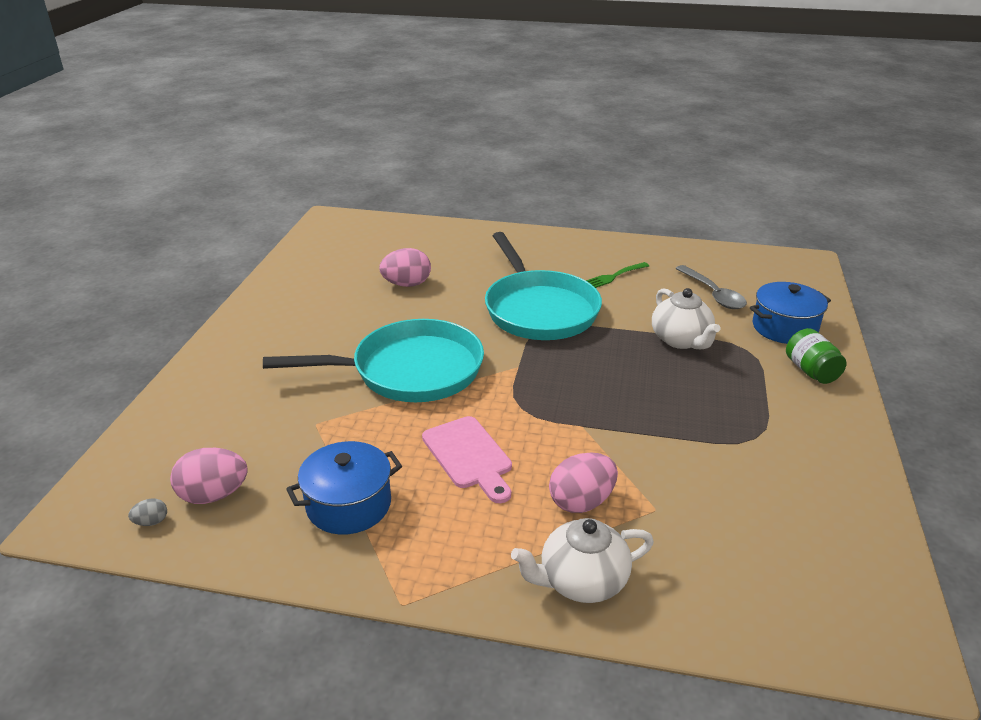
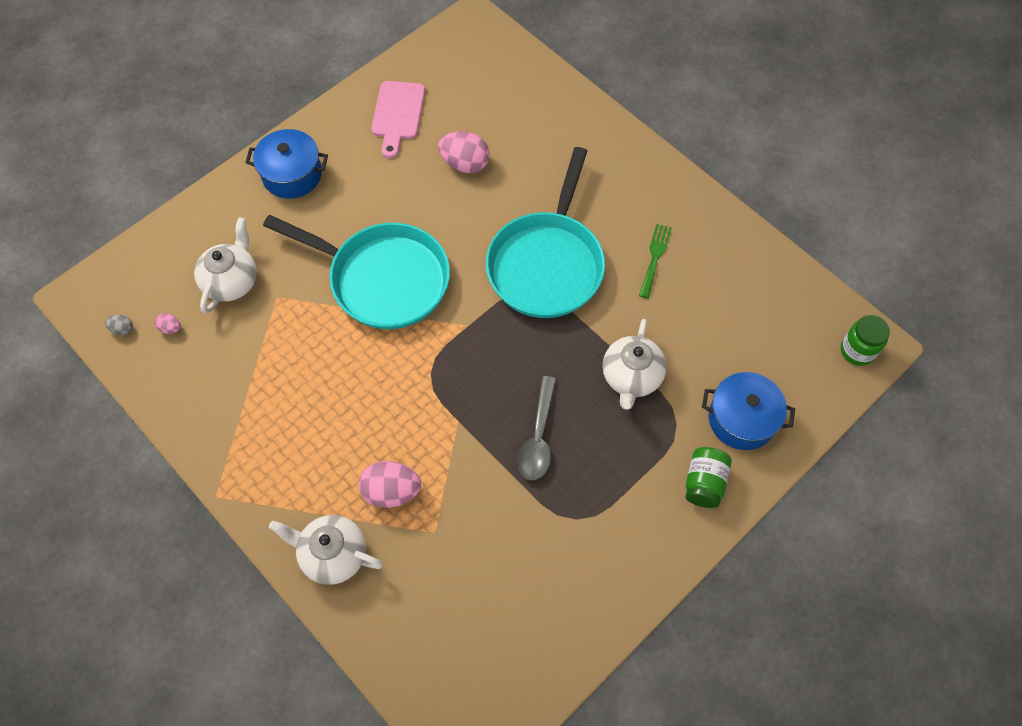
camera: 35 degrees right, 30 degrees up
pink egg [170,448,248,504] -> pink egg [155,313,181,334], size x0.47
blue pot [286,441,402,535] -> blue pot moved to [245,129,328,199]
pink cutting board [422,416,512,503] -> pink cutting board moved to [371,81,425,158]
green fork [586,262,649,288] -> green fork turned 105 degrees clockwise [639,224,672,298]
grey spoon [675,265,747,309] -> grey spoon moved to [518,376,556,480]
none -> white teapot [194,217,257,314]
none -> green jar [841,315,890,366]

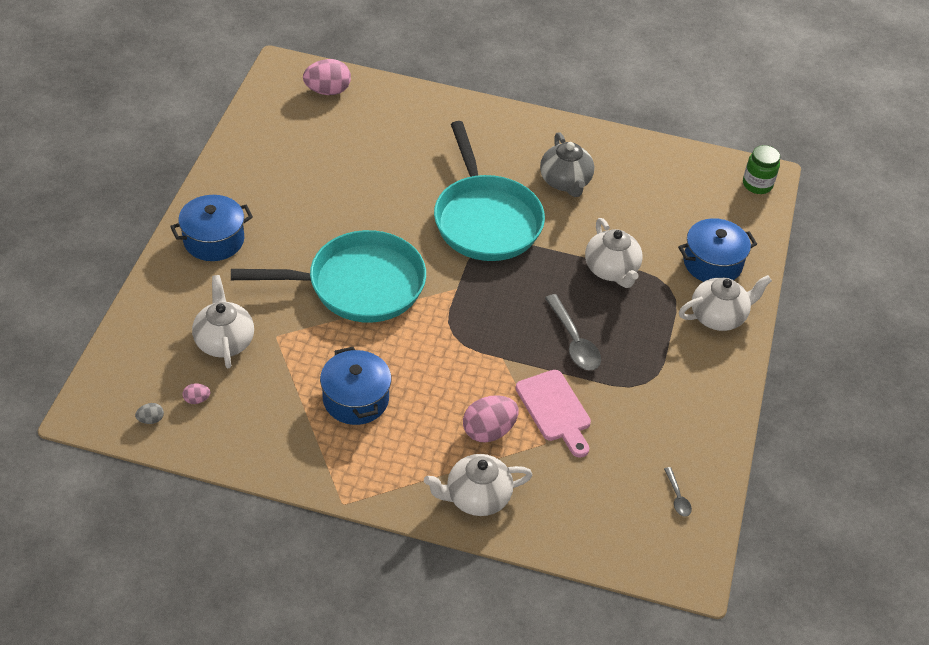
camera: 35 degrees left, 15 degrees down
pink cutting board [371,81,425,158] -> pink cutting board moved to [515,370,591,458]
pink egg [438,131,490,173] -> pink egg moved to [303,59,351,95]
green fork [639,224,672,298] -> grey teapot [540,132,594,197]
green jar [685,447,731,508] -> white teapot [679,275,772,331]
none -> blue pot [320,347,391,425]
none -> grey spoon [664,467,692,517]

